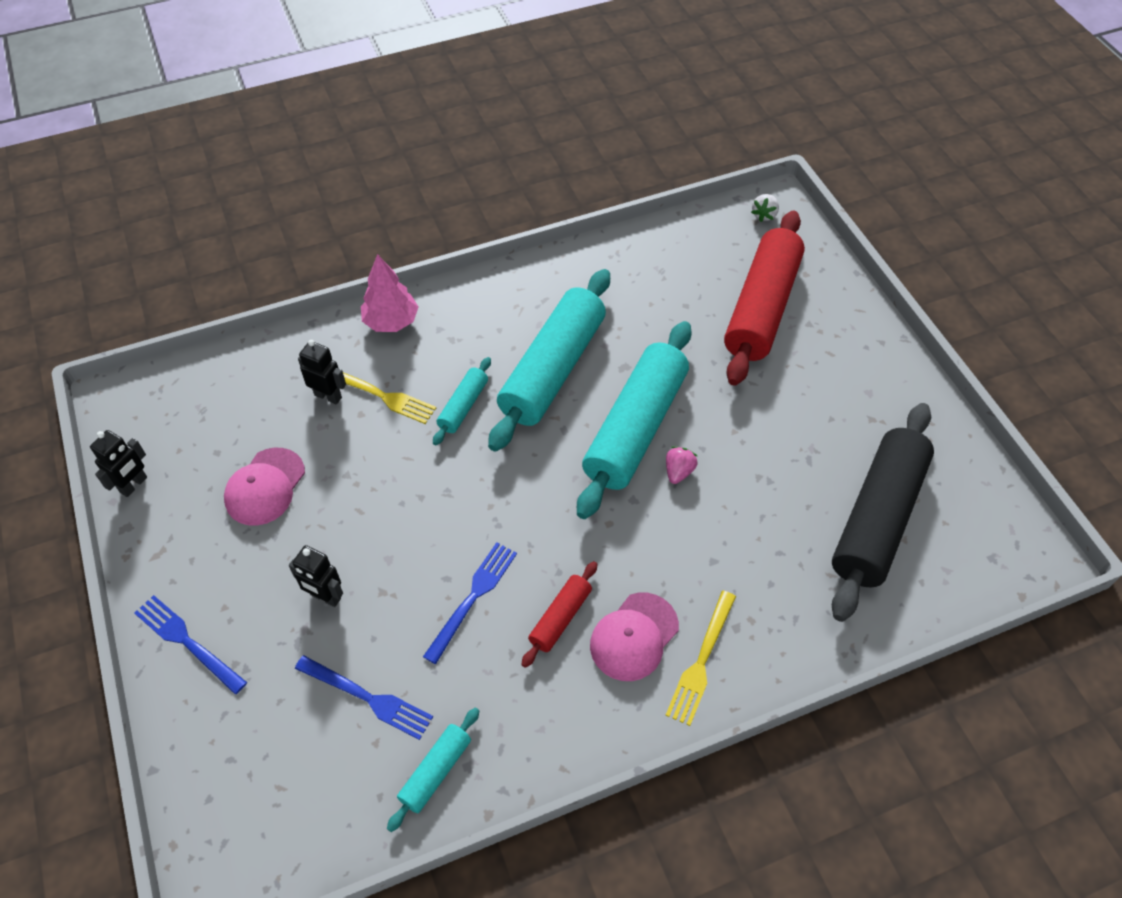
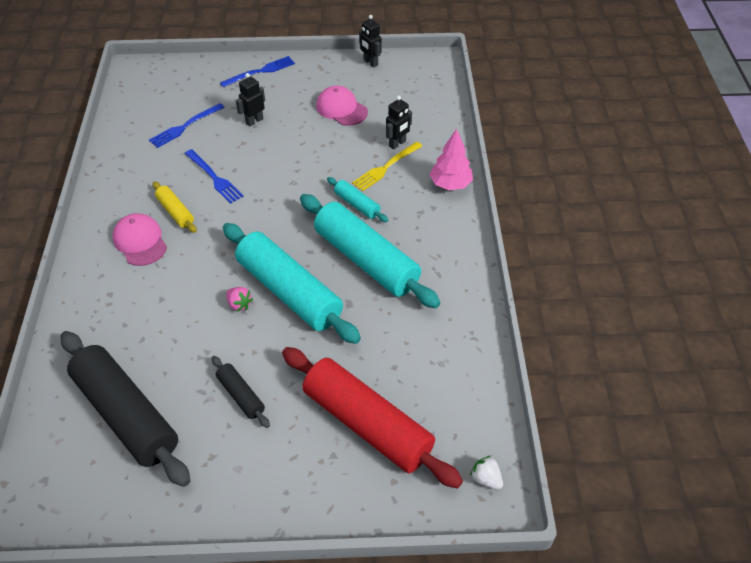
camera: 110 degrees right, 5 degrees down
turquoise rolling pin [387,707,480,832] -> none
red rolling pin [521,561,597,668] -> yellow rolling pin [153,181,197,233]
yellow fork [666,591,736,726] -> none
none -> black rolling pin [212,356,270,428]

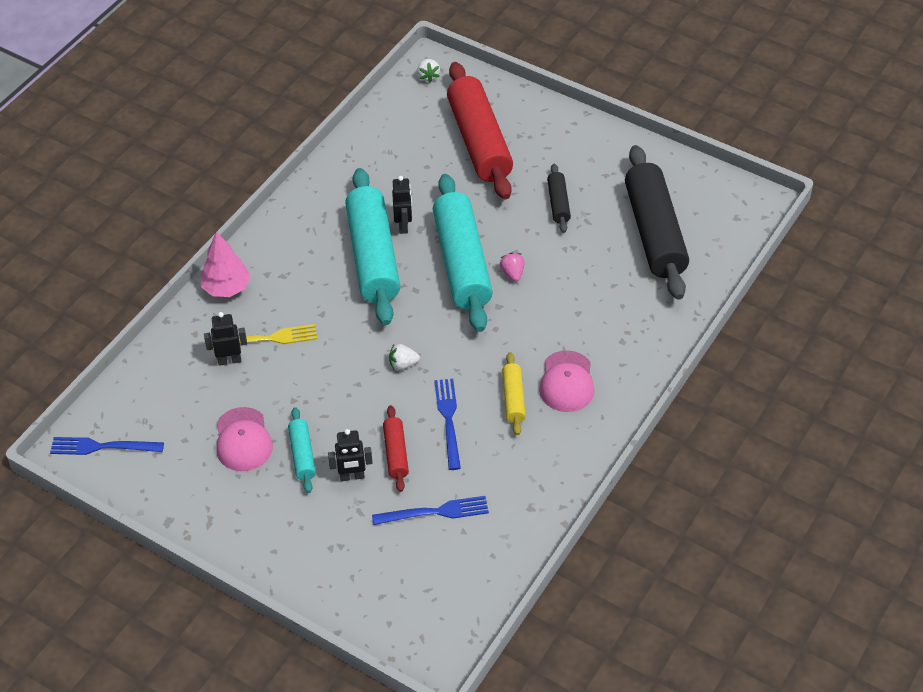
camera: 145 degrees left, 0 degrees up
blue fork [220,56,295,87] -> blue fork moved to [50,437,164,455]
turquoise rolling pin [327,177,388,222] -> turquoise rolling pin moved to [288,407,316,493]
black robot [359,15,382,68] -> black robot moved to [392,176,412,234]
none -> red rolling pin [383,405,409,492]
none -> white strawberry [389,344,420,370]

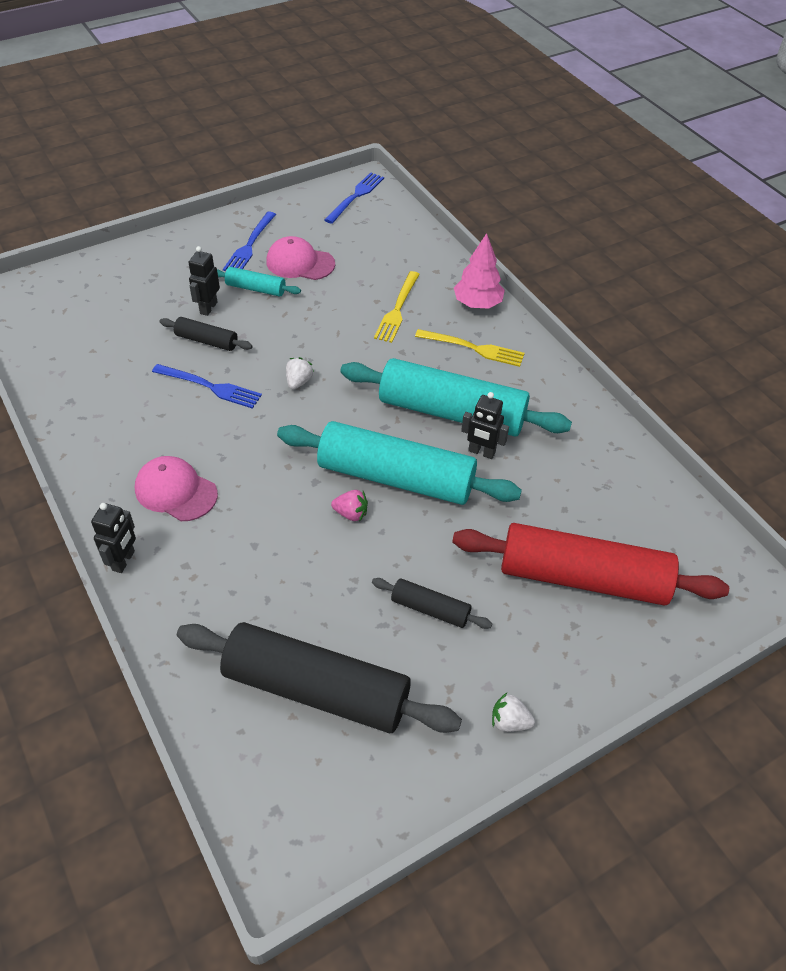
camera: 115 degrees right, 0 degrees up
black robot [204,312,247,366] -> black robot moved to [91,503,136,573]
blue fork [372,496,489,525] -> blue fork moved to [223,212,276,271]
red rolling pin [383,405,409,492] -> black rolling pin [160,317,253,351]
white strawberry [417,59,440,83] -> white strawberry moved to [492,693,535,732]
yellow rolling pin [502,352,526,435] -> none
none -> yellow fork [415,329,525,367]

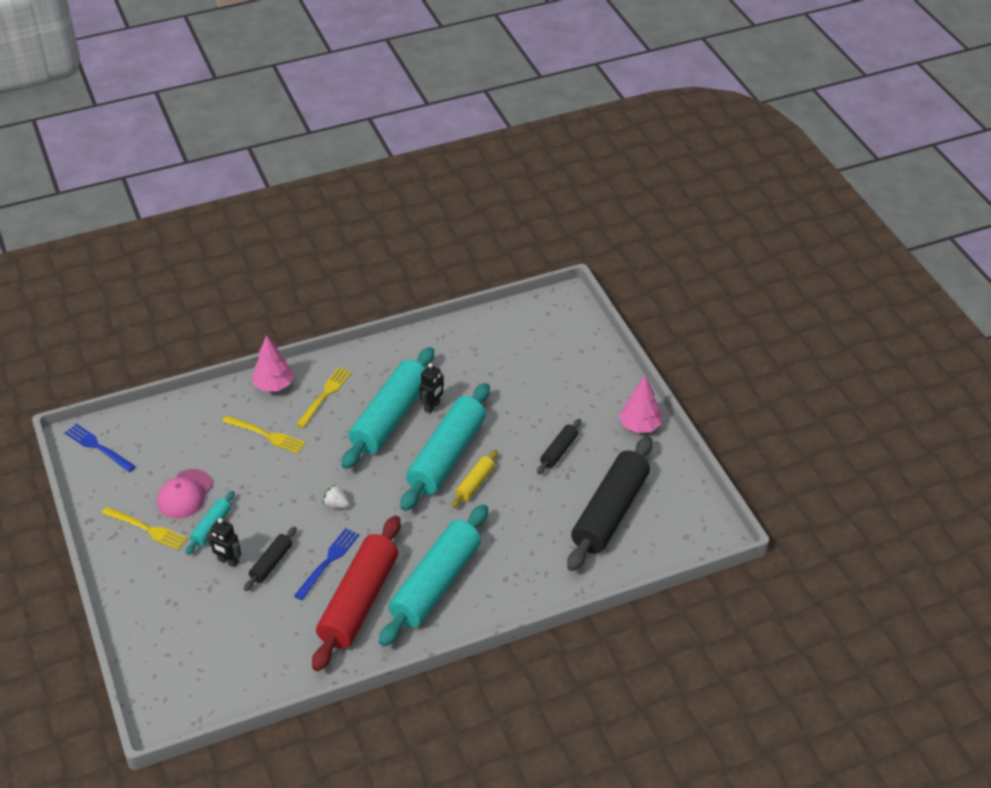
camera: 80 degrees left, 5 degrees down
black robot [91,503,136,573] -> none
pink cap [135,456,218,521] -> turquoise rolling pin [379,504,488,647]
blue fork [223,212,276,271] -> yellow fork [102,507,188,550]
pink strawberry [331,490,368,521] -> yellow rolling pin [452,450,498,508]
red rolling pin [452,523,729,606] -> red rolling pin moved to [312,516,401,671]
white strawberry [492,693,535,732] -> pink tree [619,377,662,433]

